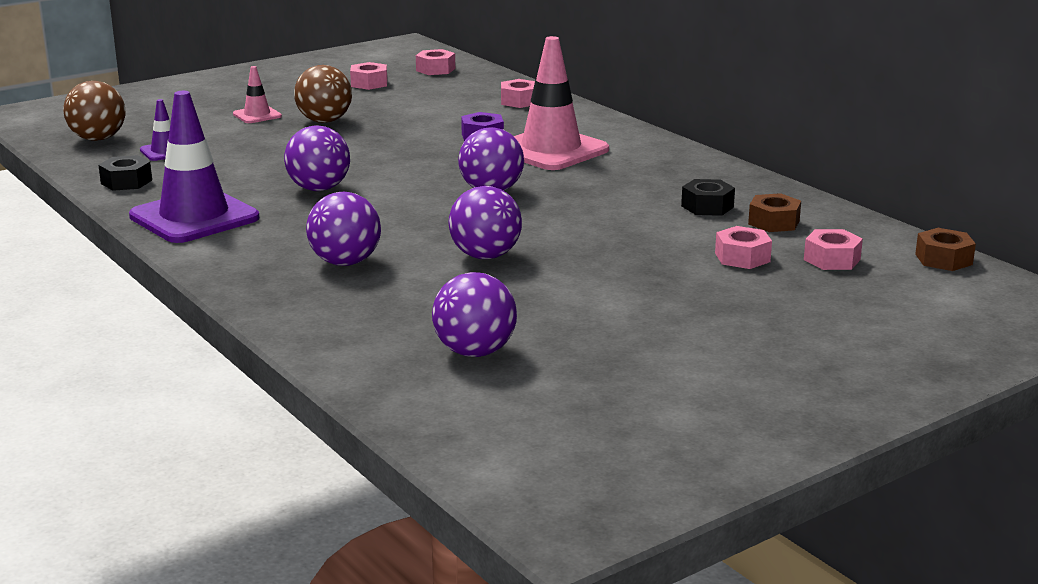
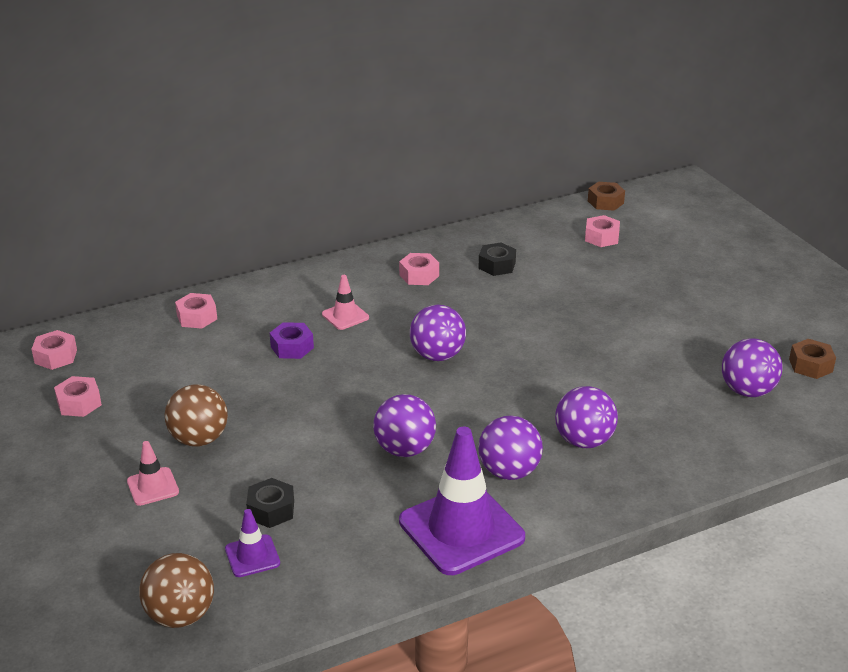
camera: 80 degrees left, 10 degrees up
black nut [98,155,152,191] -> black nut moved to [246,478,294,528]
purple ball [448,186,522,259] -> purple ball moved to [478,415,543,480]
pink traffic cone [514,36,609,170] -> pink traffic cone [322,275,369,330], size x0.47
pink nut [715,226,772,269] -> pink nut moved to [399,253,439,285]
brown nut [748,193,801,232] -> brown nut moved to [789,339,836,379]

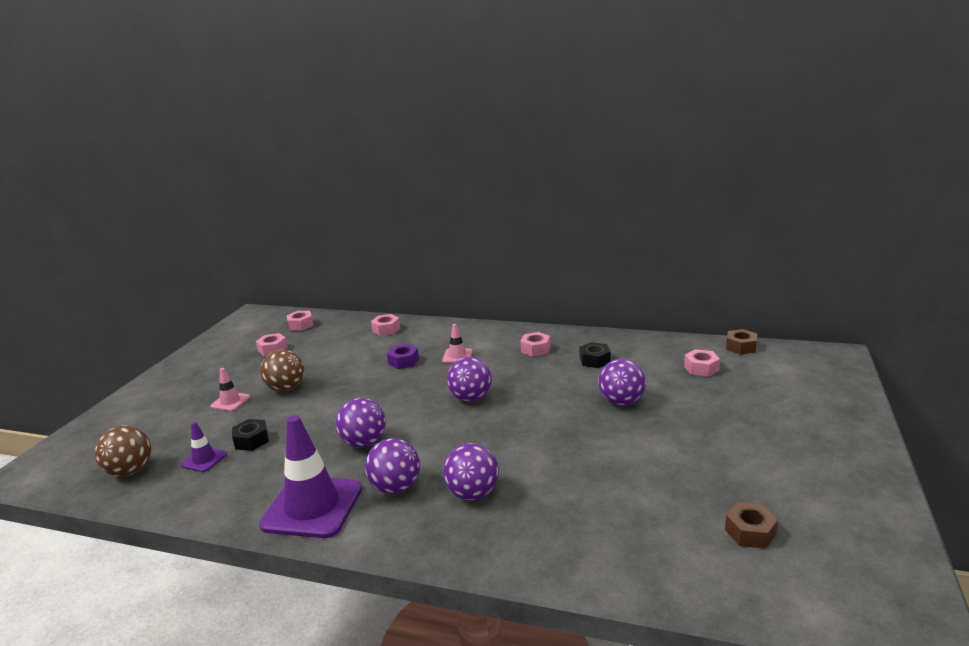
camera: 45 degrees right, 10 degrees down
purple ball [722,338,783,397] -> purple ball moved to [598,359,646,406]

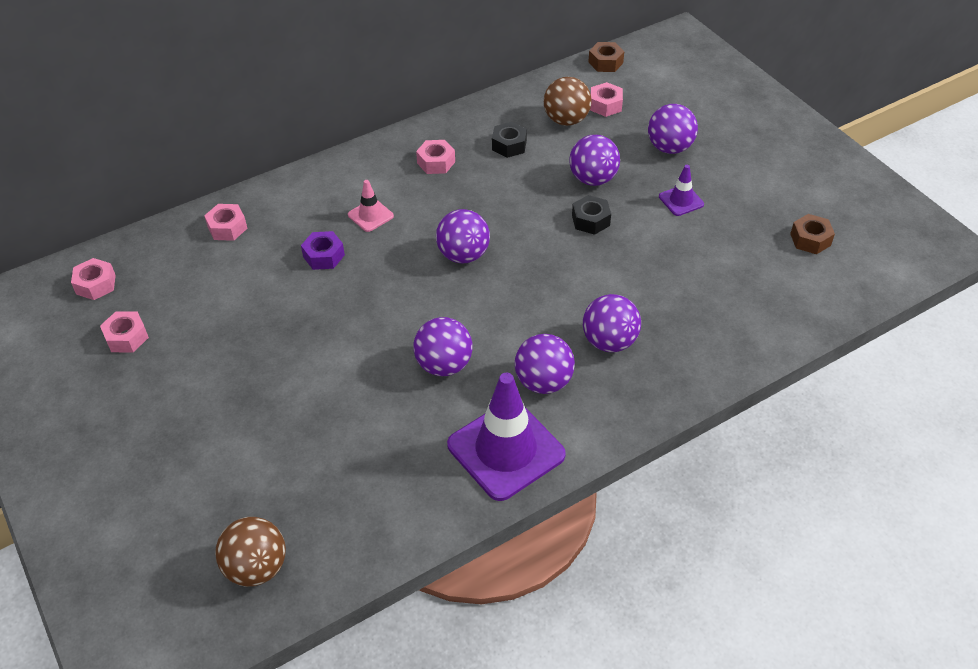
camera: 50 degrees left, 25 degrees up
purple traffic cone [180,422,227,472] -> purple traffic cone moved to [659,165,704,216]
pink traffic cone [210,368,250,411] -> none
black nut [232,419,269,451] -> black nut moved to [572,195,611,235]
brown ball [260,350,304,392] -> brown ball moved to [543,77,592,126]
none -> purple ball [648,104,698,154]

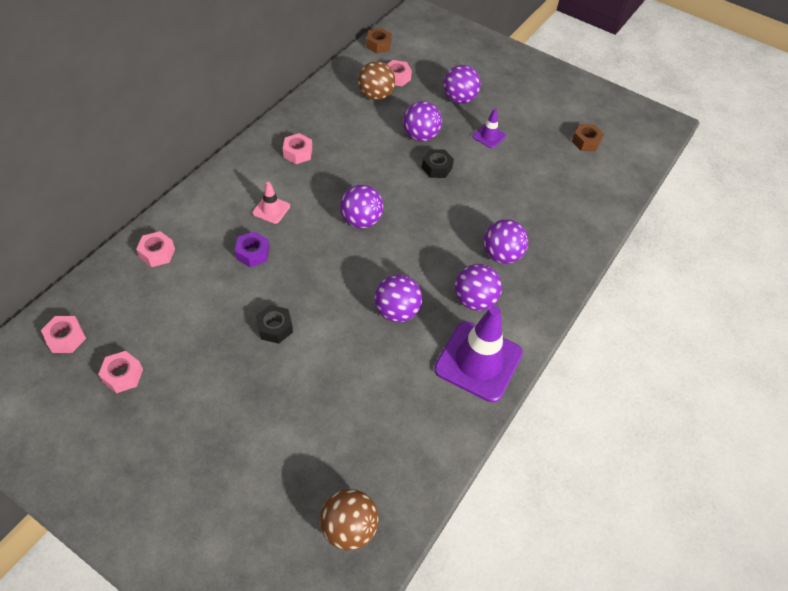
camera: 30 degrees left, 5 degrees up
black nut [492,122,527,158] -> black nut moved to [256,305,293,344]

